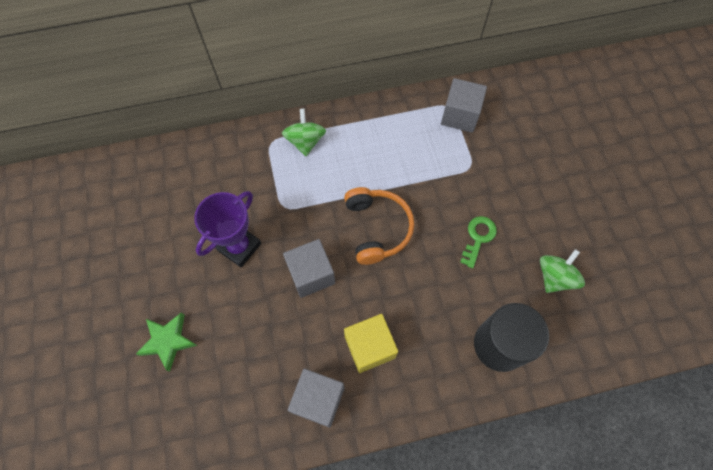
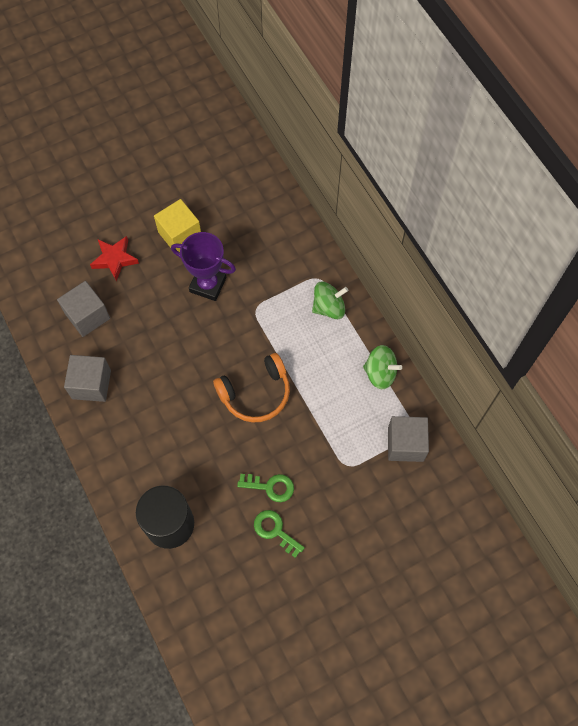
camera: 75 degrees right, 0 degrees up
green star [136,313,198,372] -> red star [90,236,139,281]
grey cube [283,239,335,298] -> grey cube moved to [57,281,110,337]
yellow cube [344,314,398,373] -> yellow cube moved to [154,199,201,252]
green spinning top [540,249,585,293] -> green spinning top moved to [363,345,402,389]
none -> green key [254,510,305,558]

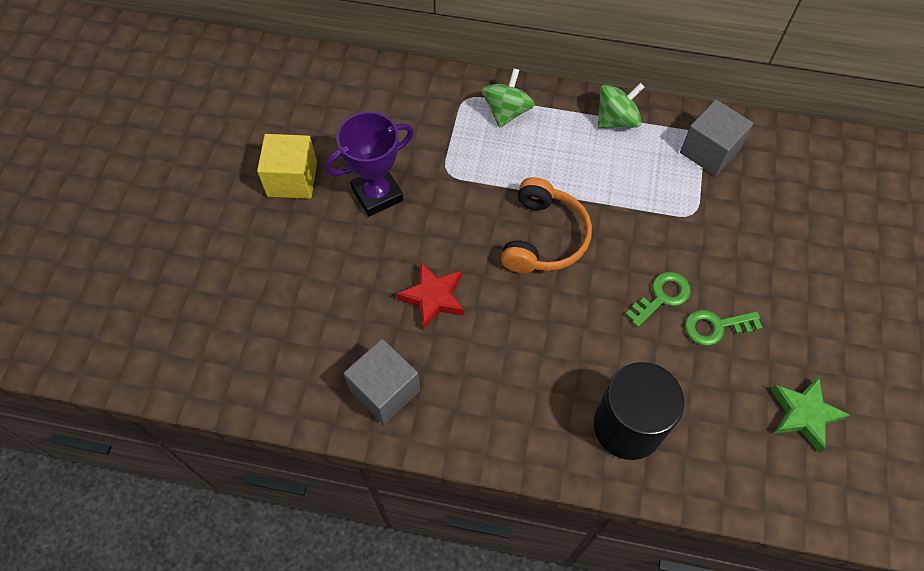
camera: 50 degrees left, 5 degrees down
grey cube [57,281,110,337] -> none
red star [90,236,139,281] -> red star moved to [396,261,465,329]
none -> green star [771,377,850,453]

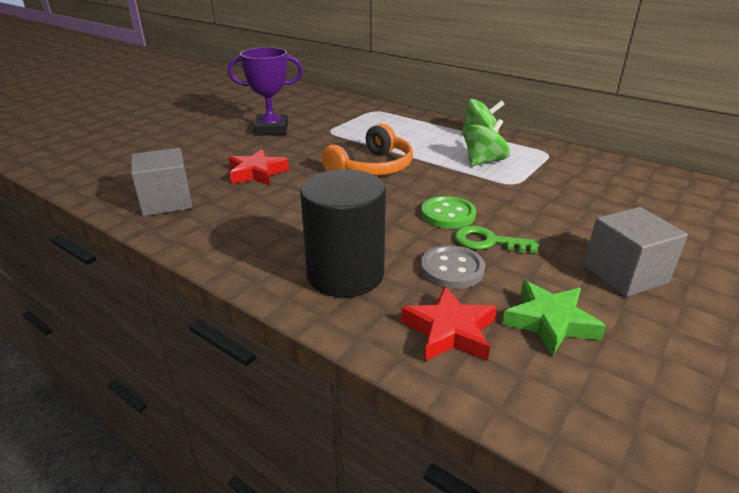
camera: 25 degrees right, 30 degrees down
yellow cube [257,134,317,199] -> none
green spinning top [482,68,535,128] -> green spinning top moved to [464,119,510,166]
green key [625,272,691,327] -> green button [421,196,476,229]
grey cube [680,100,753,176] -> grey cube moved to [584,207,688,297]
none -> red star [401,286,497,362]
none -> grey button [420,245,485,289]

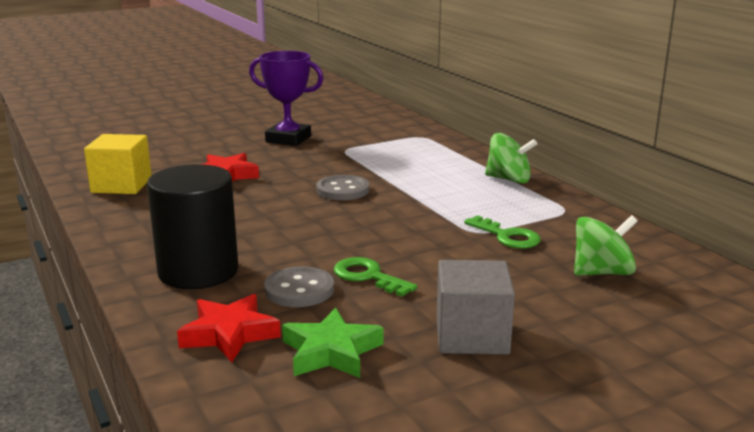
camera: 25 degrees right, 10 degrees down
grey cube [131,148,192,216] -> yellow cube [84,134,152,194]
orange headphones [322,123,413,176] -> grey button [316,175,369,200]
green button [421,196,476,229] -> none
green spinning top [464,119,510,166] -> green spinning top moved to [574,215,638,276]
none -> green key [464,215,541,249]

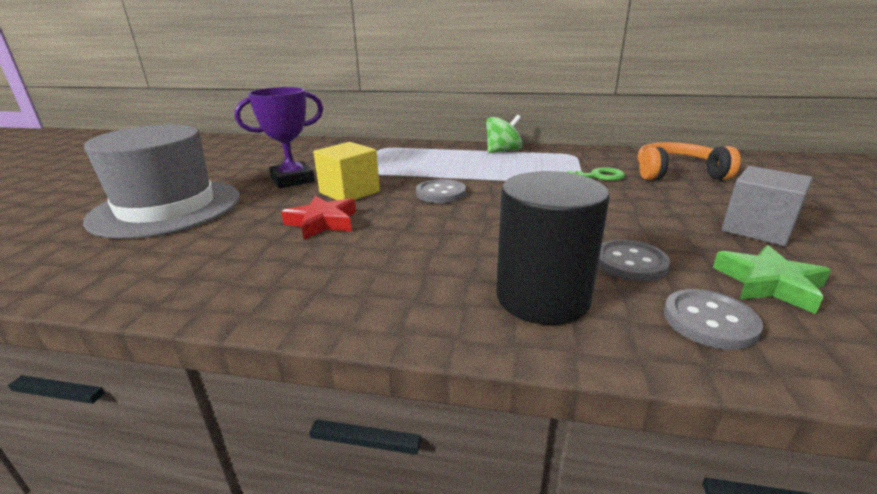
camera: 50 degrees left, 5 degrees up
yellow cube [84,134,152,194] -> yellow cube moved to [313,142,380,200]
red star [177,294,281,362] -> grey button [664,289,763,350]
green key [334,257,417,297] -> none
green spinning top [574,215,638,276] -> orange headphones [637,142,741,180]
none -> grey hat [83,125,240,239]

